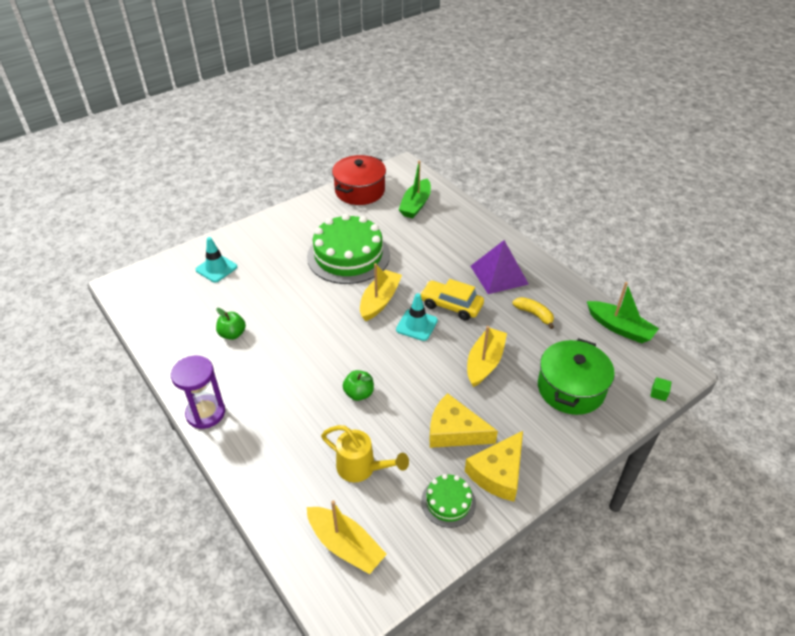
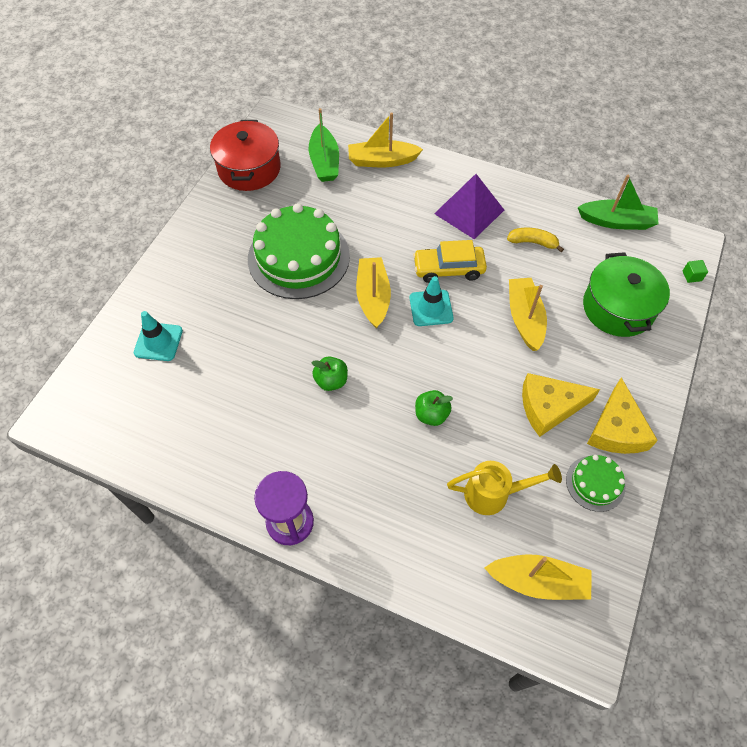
camera: 30 degrees left, 15 degrees up
green apple [216,308,246,340] -> green apple moved to [311,356,348,391]
none -> yellow boat [348,113,423,167]

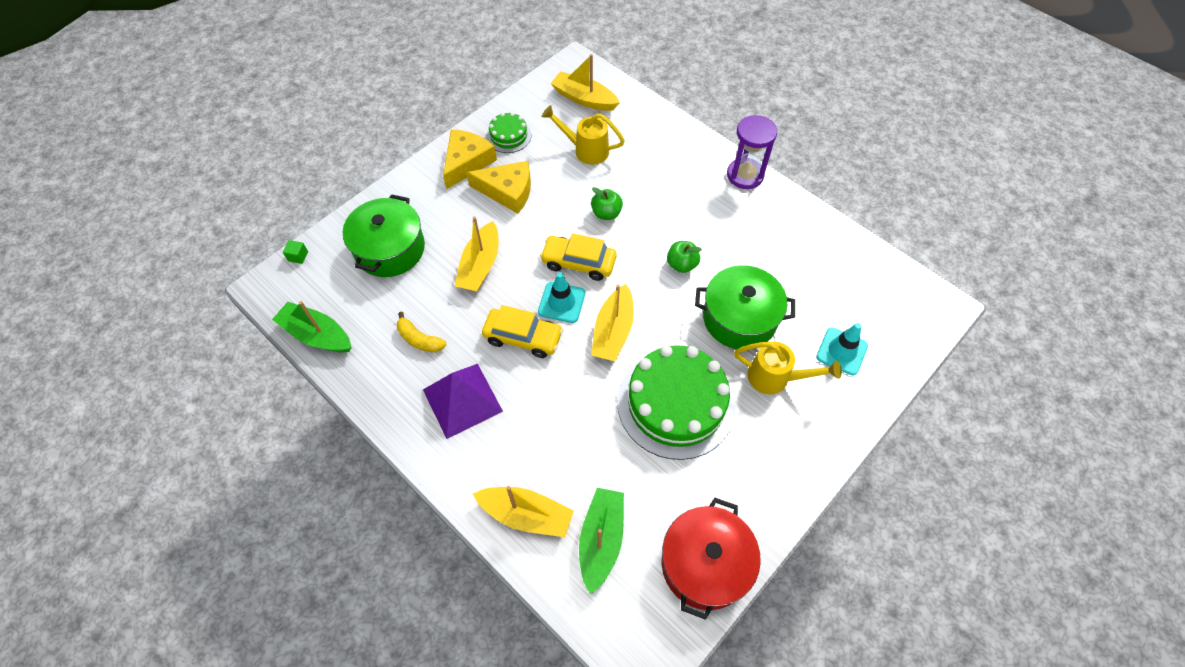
camera: 160 degrees left, 0 degrees up
none -> yellow car [540,233,617,281]
none -> green pot [695,265,795,349]
none -> yellow watering can [734,342,842,395]

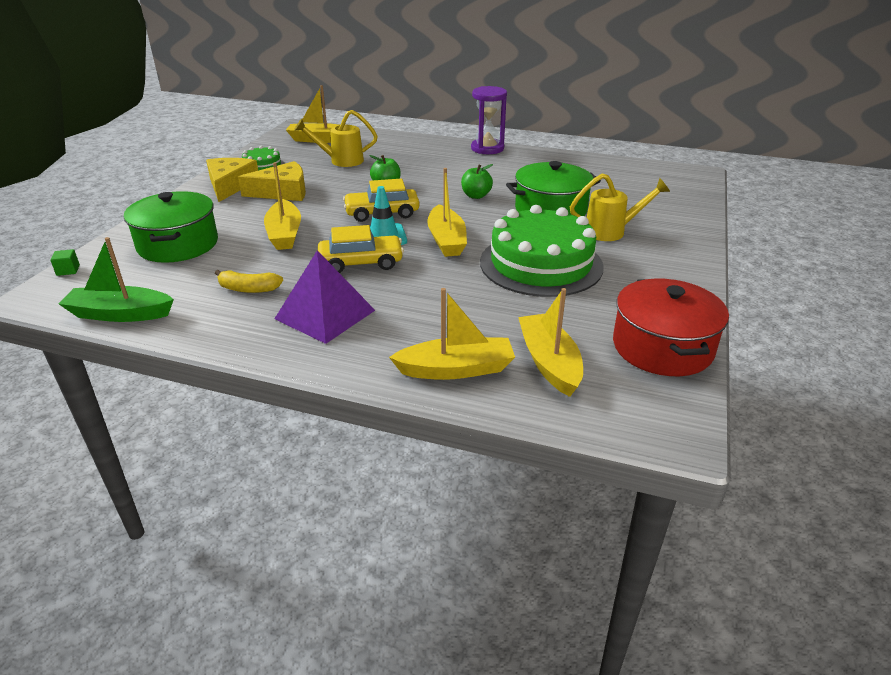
camera: 25 degrees left, 25 degrees down
green boat [579,488,624,594] -> yellow boat [518,288,583,397]
turquoise traffic cone [816,323,868,375] -> none

